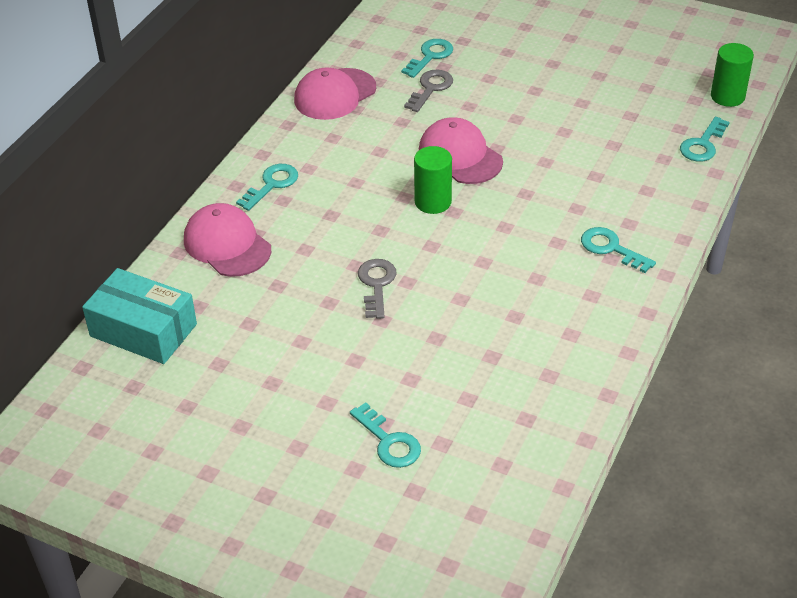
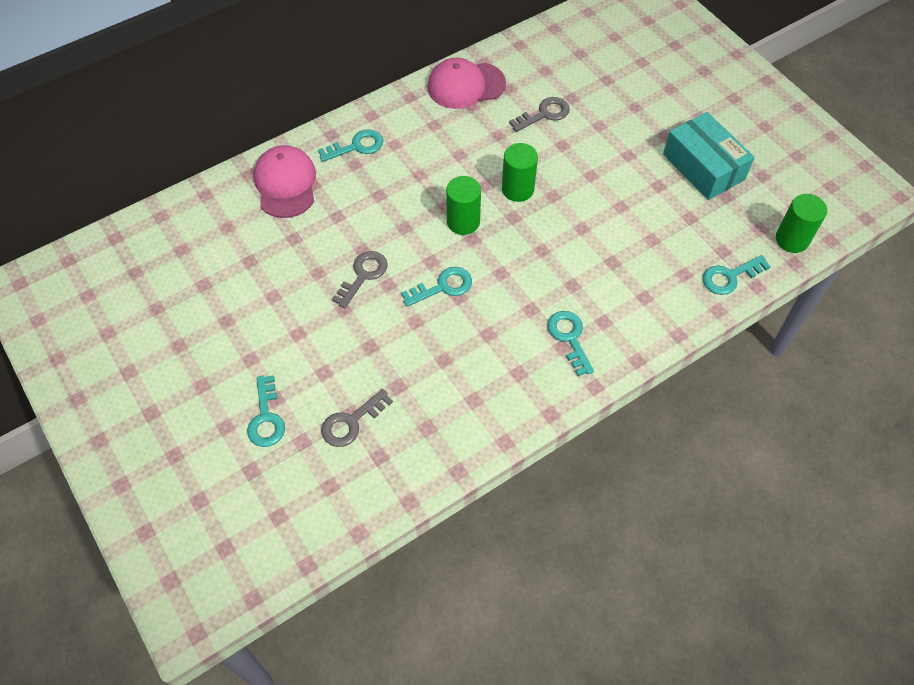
camera: 30 degrees right, 15 degrees up
turquoise box [82,268,197,364] -> turquoise box moved to [663,112,755,200]
turquoise key [401,39,453,78] -> turquoise key moved to [401,267,472,307]
pink cap [419,117,503,184] -> green cylinder [502,143,538,202]
none -> grey key [321,389,393,447]

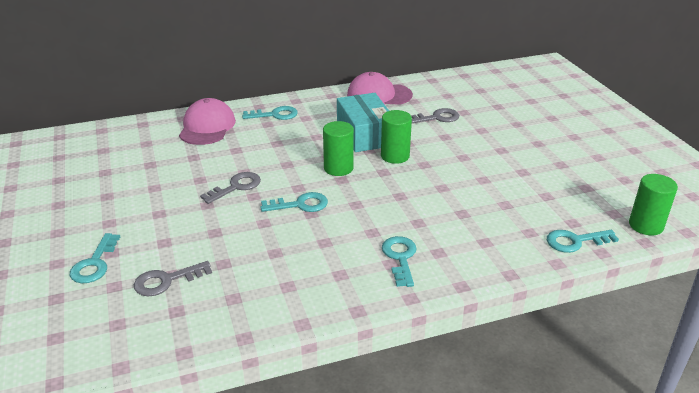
camera: 15 degrees right, 25 degrees down
turquoise box [663,112,755,200] -> turquoise box moved to [337,93,389,152]

